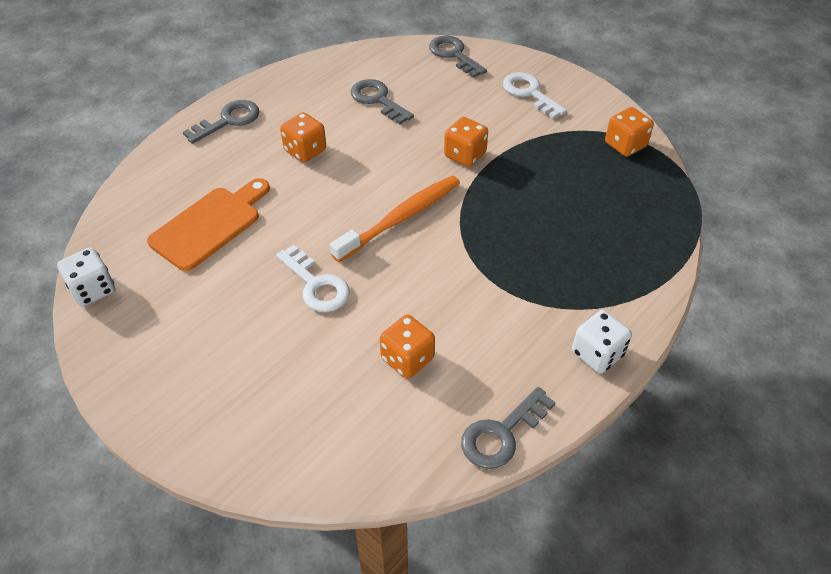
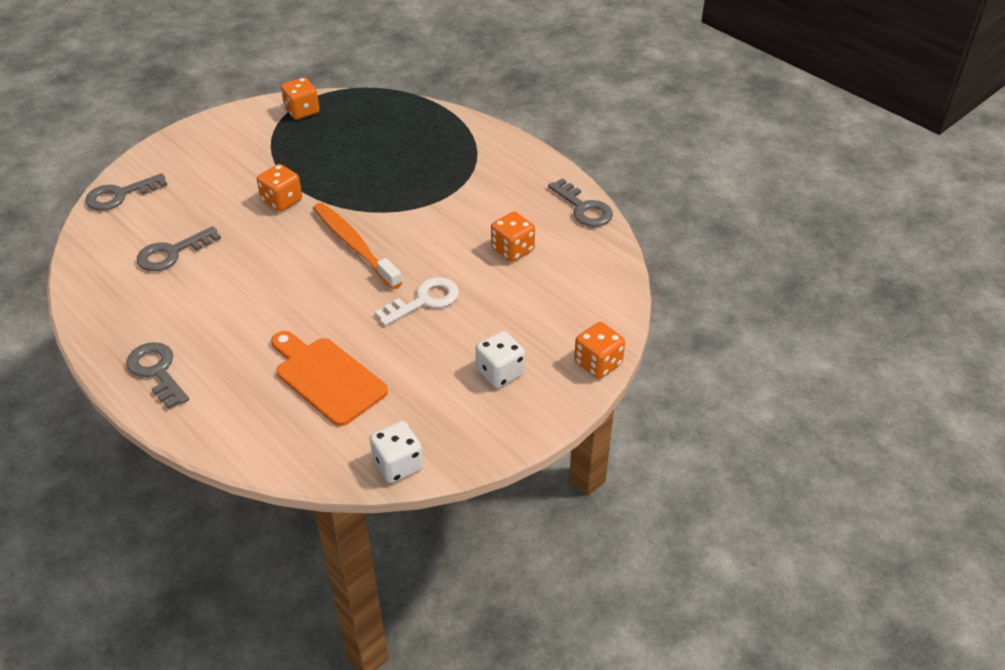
camera: 85 degrees left, 5 degrees down
orange dice [280,112,326,163] -> orange dice moved to [574,322,625,379]
white key [503,72,567,119] -> none
white dice [572,310,632,374] -> white dice moved to [476,331,525,388]

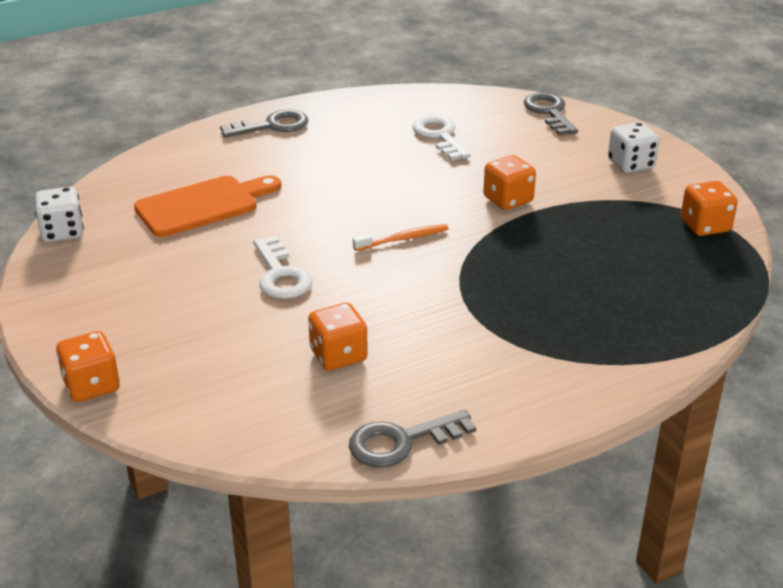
camera: 105 degrees right, 10 degrees down
grey key [137,226,221,271] -> white key [412,115,470,160]
orange toothbrush [313,203,402,289] -> orange toothbrush [353,224,449,251], size x0.55
white dice [476,331,525,388] -> white dice moved to [608,122,659,173]

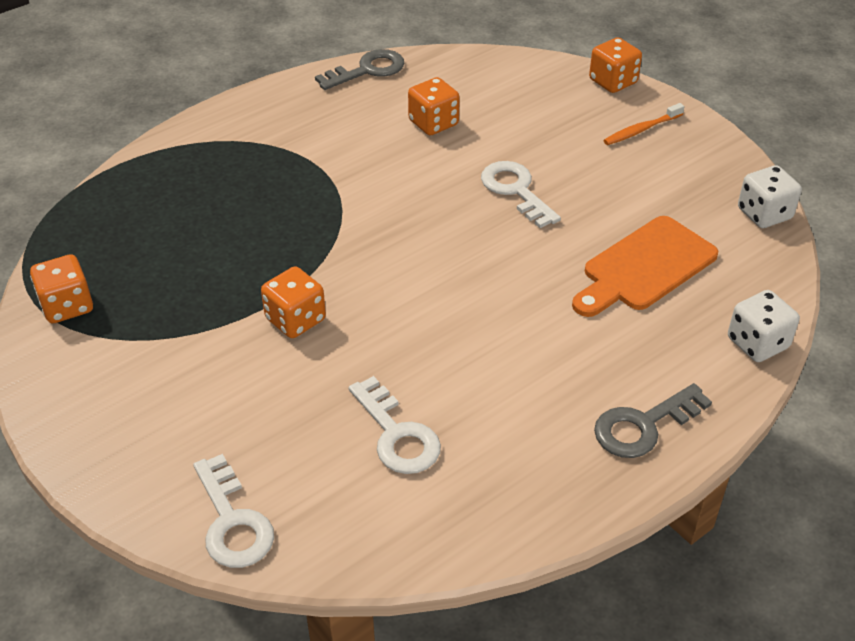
camera: 170 degrees right, 10 degrees up
orange toothbrush [353,224,449,251] -> orange toothbrush moved to [603,103,684,145]
grey key [524,92,578,135] -> white key [193,454,274,568]
white dice [608,122,659,173] -> white dice moved to [728,290,800,362]

